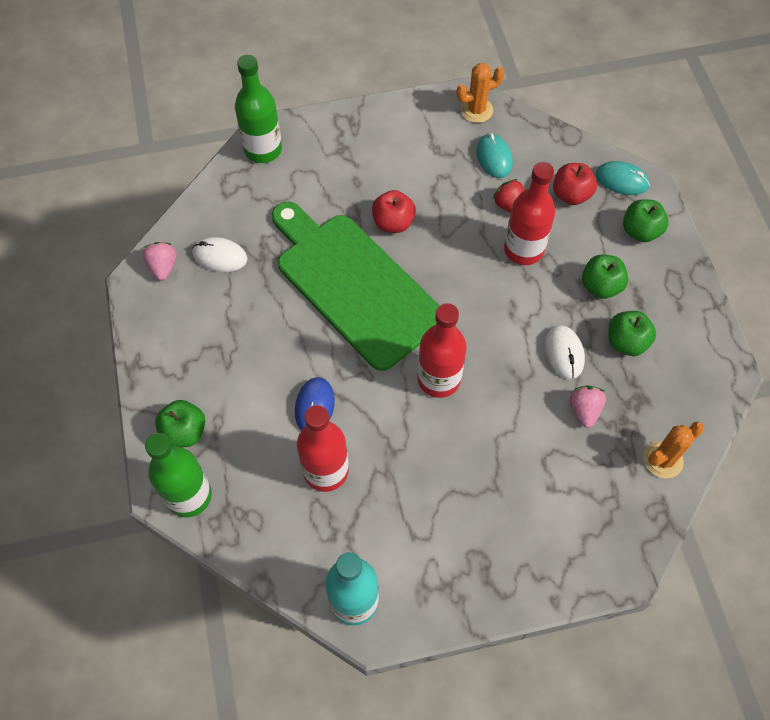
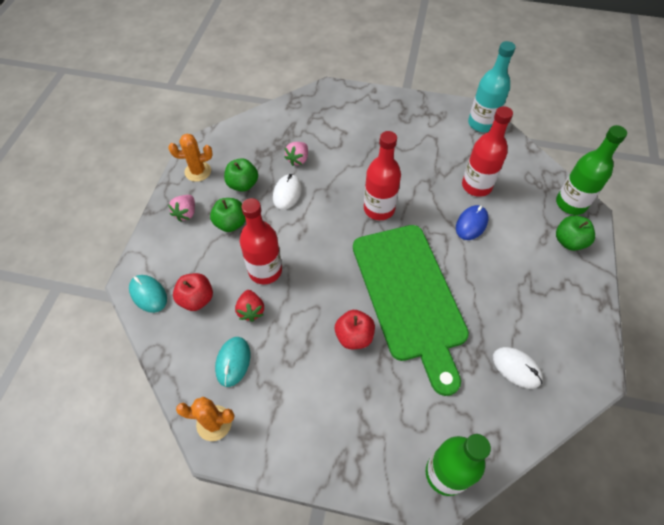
camera: 155 degrees left, 5 degrees down
pink strawberry [143,242,177,281] -> pink strawberry moved to [168,195,195,222]
green apple [623,199,669,242] -> none
orange cactus [643,421,704,479] -> orange cactus moved to [168,134,213,182]

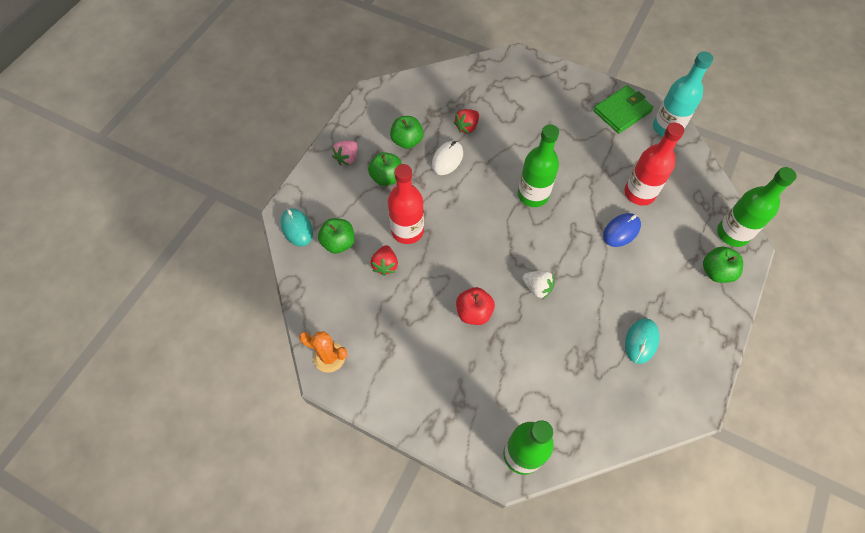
camera: 15 degrees right, 5 degrees up
orange cactus [168,134,213,182] -> none
red apple [173,273,213,311] -> green apple [318,218,355,254]
turquoise mouse [215,337,250,387] -> turquoise mouse moved to [625,318,660,364]
pink strawberry [284,142,308,166] -> red strawberry [453,109,479,134]
green cutting board [353,225,469,396] -> white strawberry [522,271,555,299]
red bottle [364,131,401,220] -> green bottle [518,124,559,207]
white mouse [493,347,543,389] -> none
none -> green wallet [593,85,653,134]

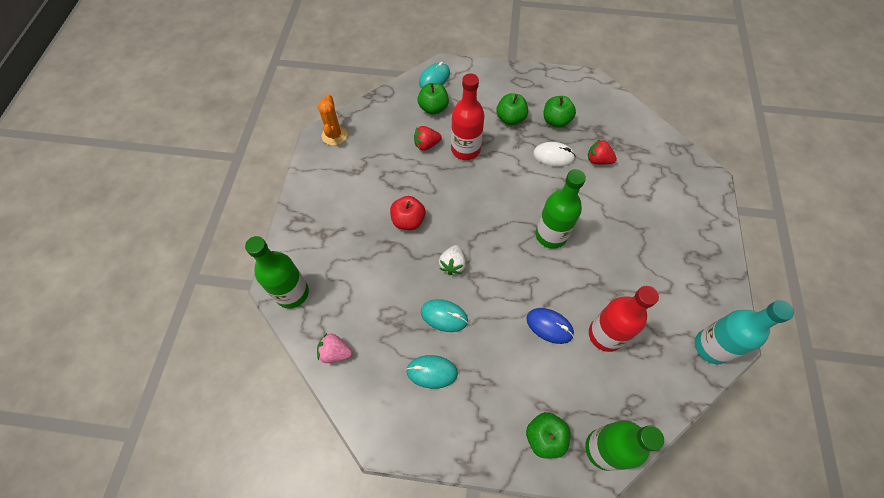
camera: 70 degrees right, 0 degrees up
pink strawberry [332,141,358,166] -> pink strawberry moved to [317,333,352,363]
green wallet [593,85,653,134] -> none
none -> turquoise mouse [421,299,468,332]

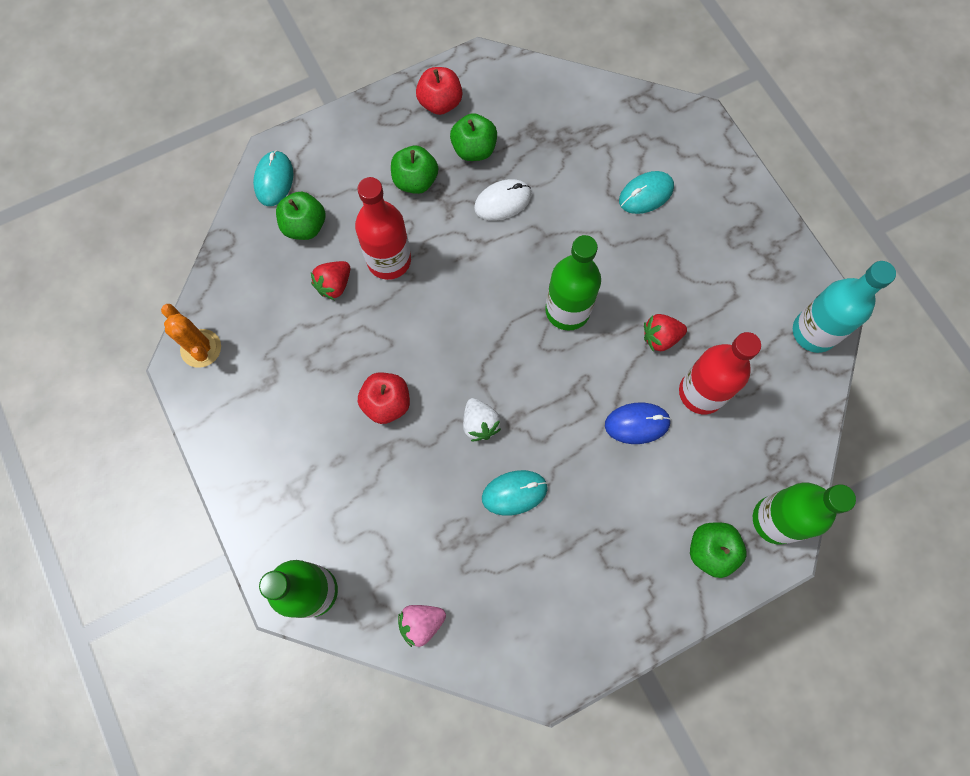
camera: 35 degrees left, 10 degrees up
turquoise mouse [406,355,458,389] -> turquoise mouse moved to [619,171,674,214]
red strawberry [588,139,617,164] -> red strawberry moved to [644,314,687,352]
none -> red apple [416,67,463,115]

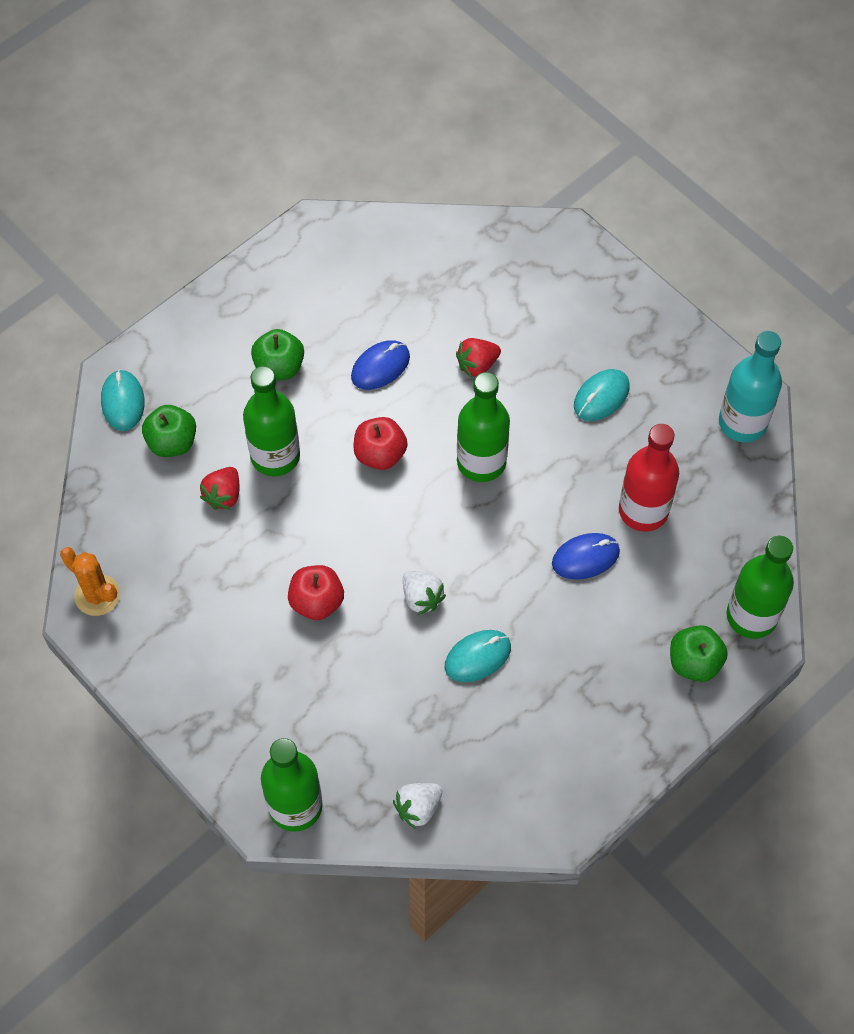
camera: 15 degrees left, 10 degrees down
red bottle [355,177,411,280] -> green bottle [243,366,300,476]
pink strawberry [398,605,446,647] -> white strawberry [393,783,442,829]
red apple [416,67,463,115] -> red apple moved to [353,417,408,470]
green apple [450,113,497,161] -> none
white mouse [474,179,532,221] -> blue mouse [351,340,410,390]
turquoise mouse [619,171,674,214] -> turquoise mouse moved to [574,369,630,421]
red strawberry [644,314,687,352] -> red strawberry moved to [456,338,501,378]

